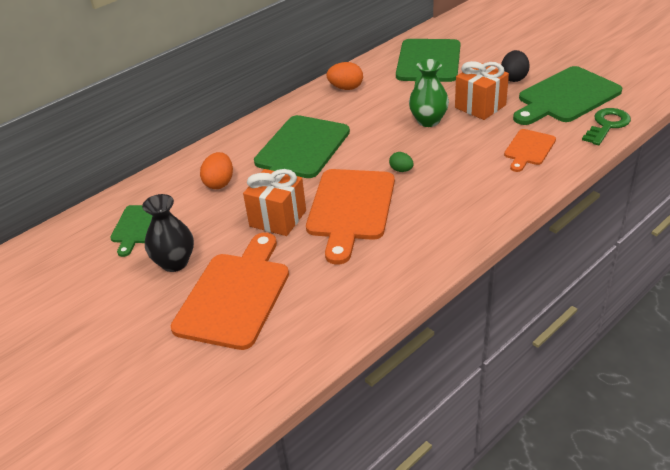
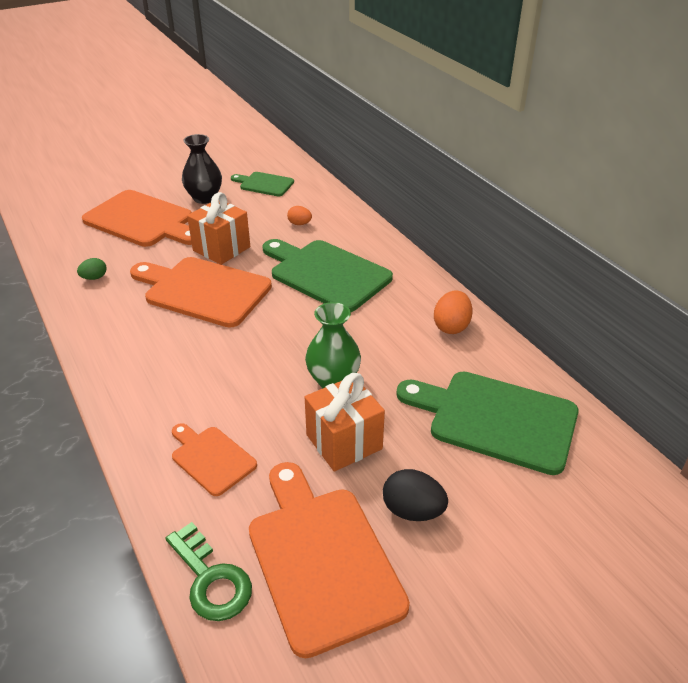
camera: 100 degrees right, 0 degrees up
orange egg [200,152,233,189] -> orange egg [287,206,312,225], size x0.62
green egg [389,152,414,172] -> green egg moved to [77,258,107,280]
green cutting board [513,66,622,125] -> orange cutting board [249,462,410,658]

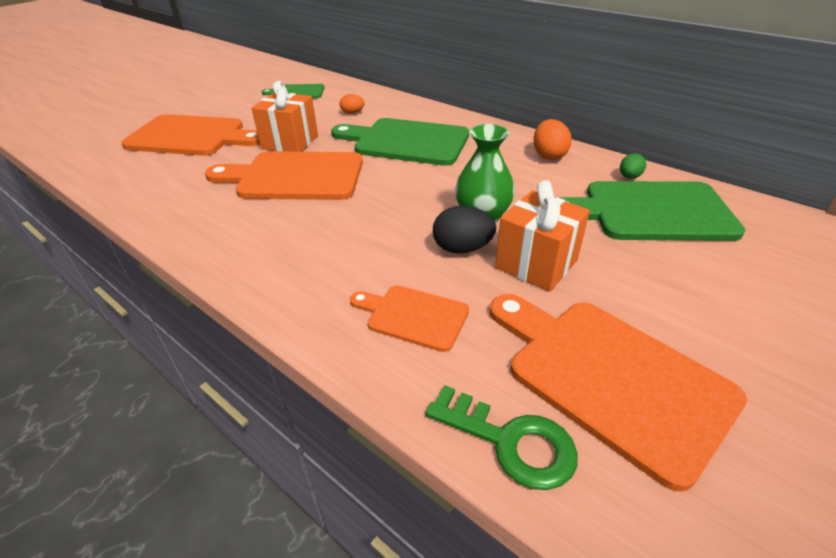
camera: 20 degrees left, 0 degrees up
green egg [77,258,107,280] -> green egg moved to [620,153,646,179]
black vase [182,134,222,204] -> none
black egg [383,469,448,521] -> black egg moved to [433,206,496,254]

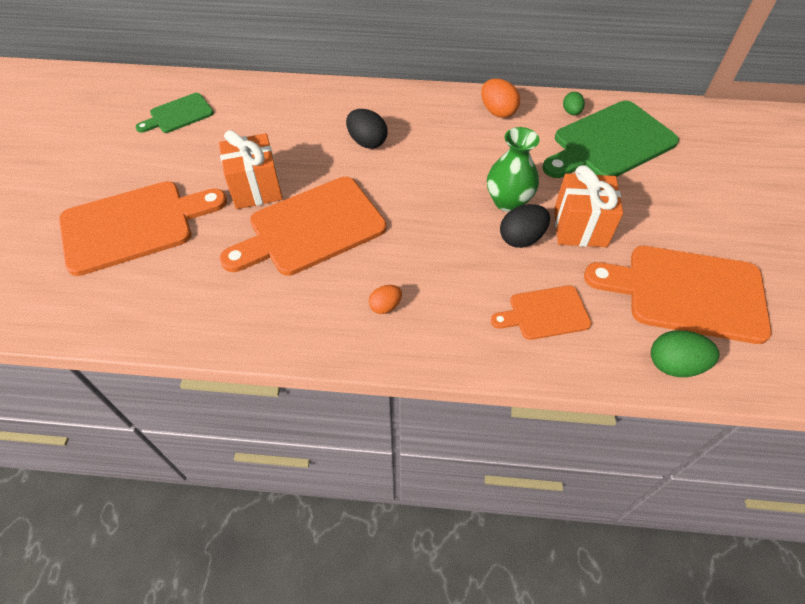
camera: 35 degrees left, 15 degrees up
green cutting board [331,118,469,166] -> black egg [346,109,388,149]
orange egg [340,94,364,114] -> orange egg moved to [369,285,402,314]
green key [425,385,578,490] -> green egg [651,330,720,377]

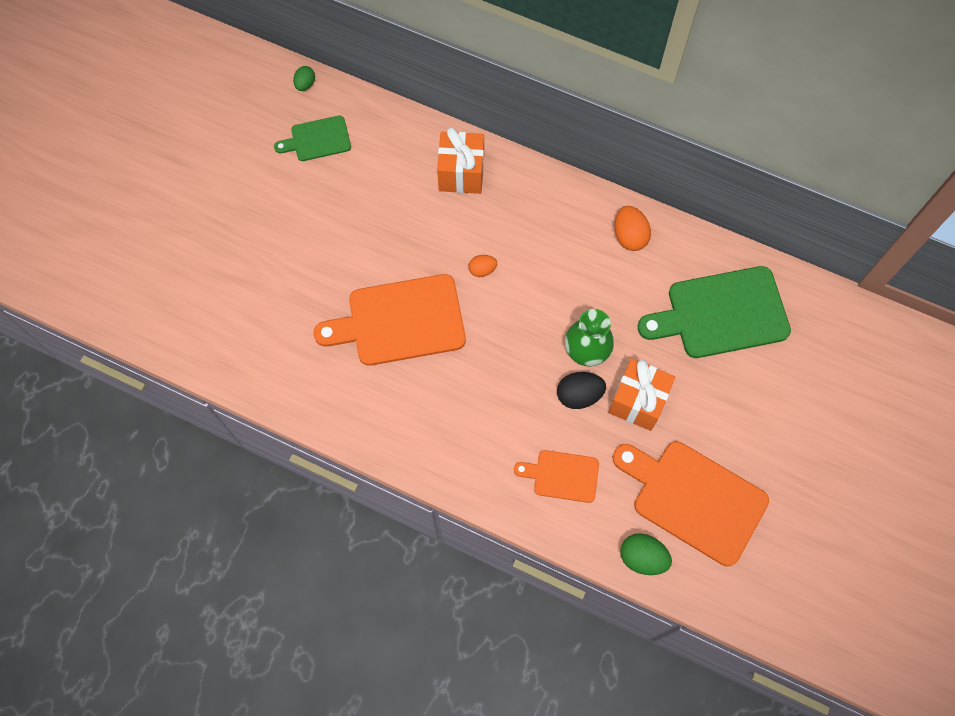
camera: 20 degrees right, 15 degrees up
orange cutting board [59,181,227,276] -> none
orange gift [219,130,283,209] -> orange gift moved to [437,127,484,194]
black egg [346,109,388,149] -> none
orange egg [369,285,402,314] -> orange egg moved to [469,255,497,277]
green egg [563,92,585,115] -> green egg moved to [293,66,315,91]

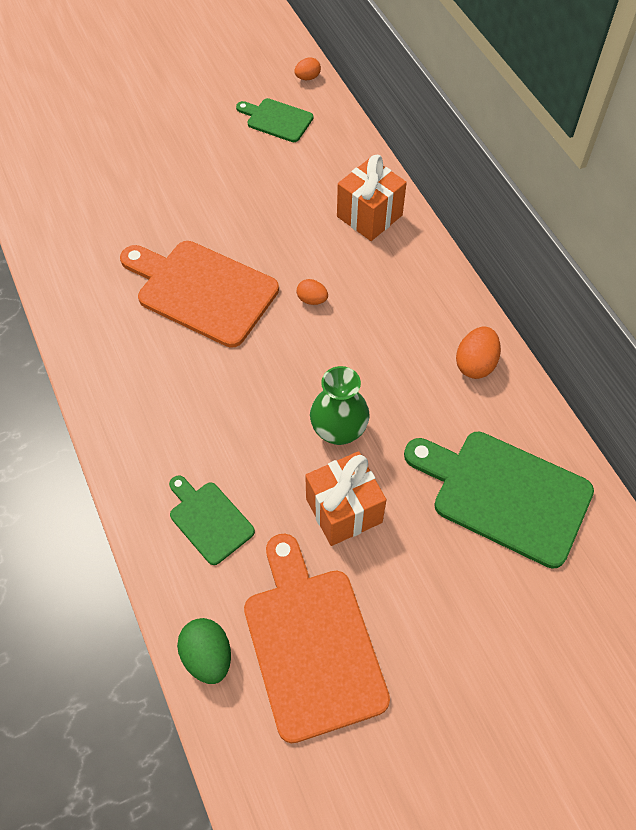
camera: 40 degrees right, 10 degrees down
green egg [293,66,315,91] -> orange egg [294,57,321,80]
orange cutting board [514,450,599,503] -> green cutting board [169,475,255,565]
black egg [557,372,606,409] -> none

